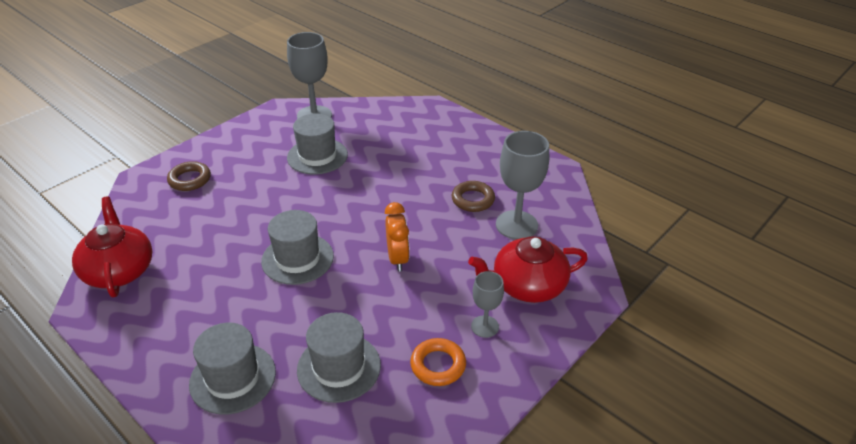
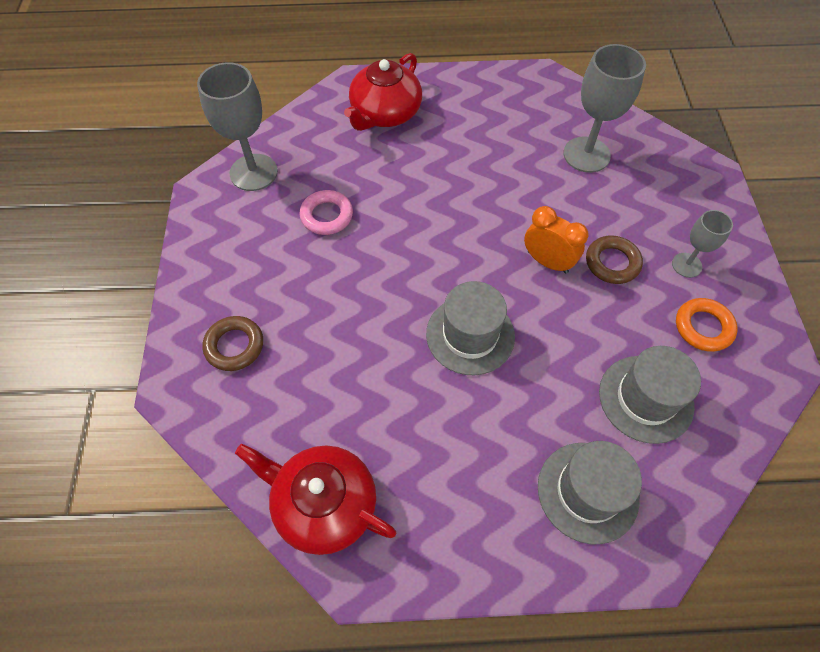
camera: 45 degrees left, 20 degrees up
grey hat [287,114,348,175] -> pink ring [299,190,353,235]
brown ring [452,181,495,212] -> brown ring moved to [586,236,643,284]
red teapot [468,236,588,303] -> red teapot moved to [344,53,422,131]

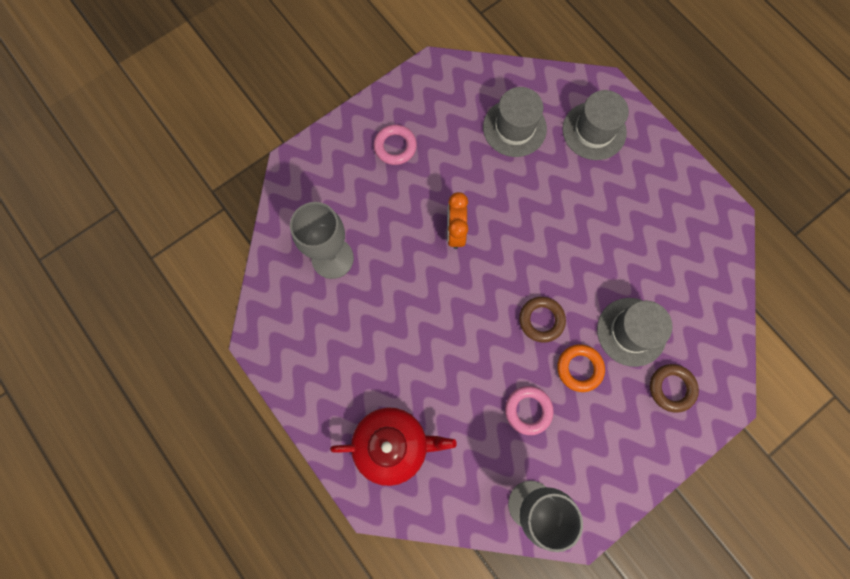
camera: 125 degrees left, 15 degrees up
red teapot [235,444,397,555] -> none
grey hat [426,281,515,375] -> grey hat moved to [597,298,672,367]
brown ring [586,236,643,284] -> brown ring moved to [519,297,566,343]
grey goblet [672,210,733,278] -> pink ring [374,125,417,165]
orange ring [676,298,738,352] -> orange ring moved to [557,344,605,392]

